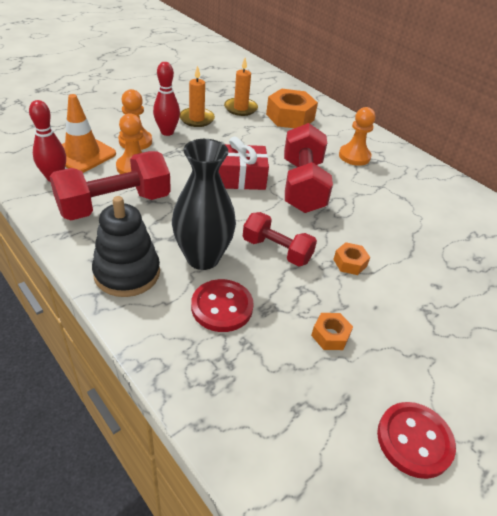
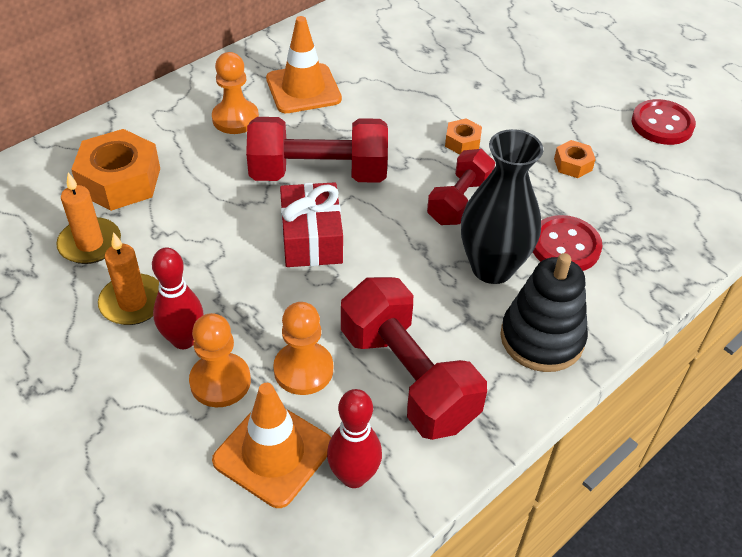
camera: 90 degrees left, 5 degrees up
none -> orange traffic cone [266,16,342,113]

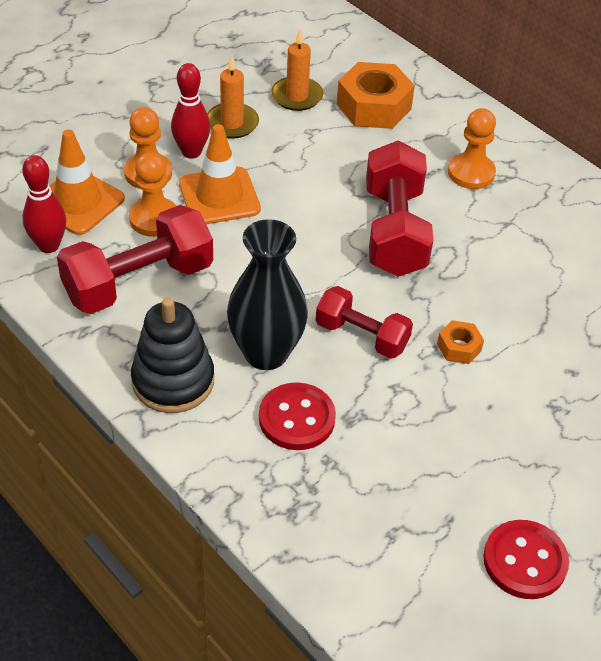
camera: 90 degrees right, 0 degrees up
orange traffic cone [266,16,342,113] -> orange traffic cone moved to [179,124,261,224]
red gift [280,182,343,267] -> none
orange nut [554,140,596,178] -> none

